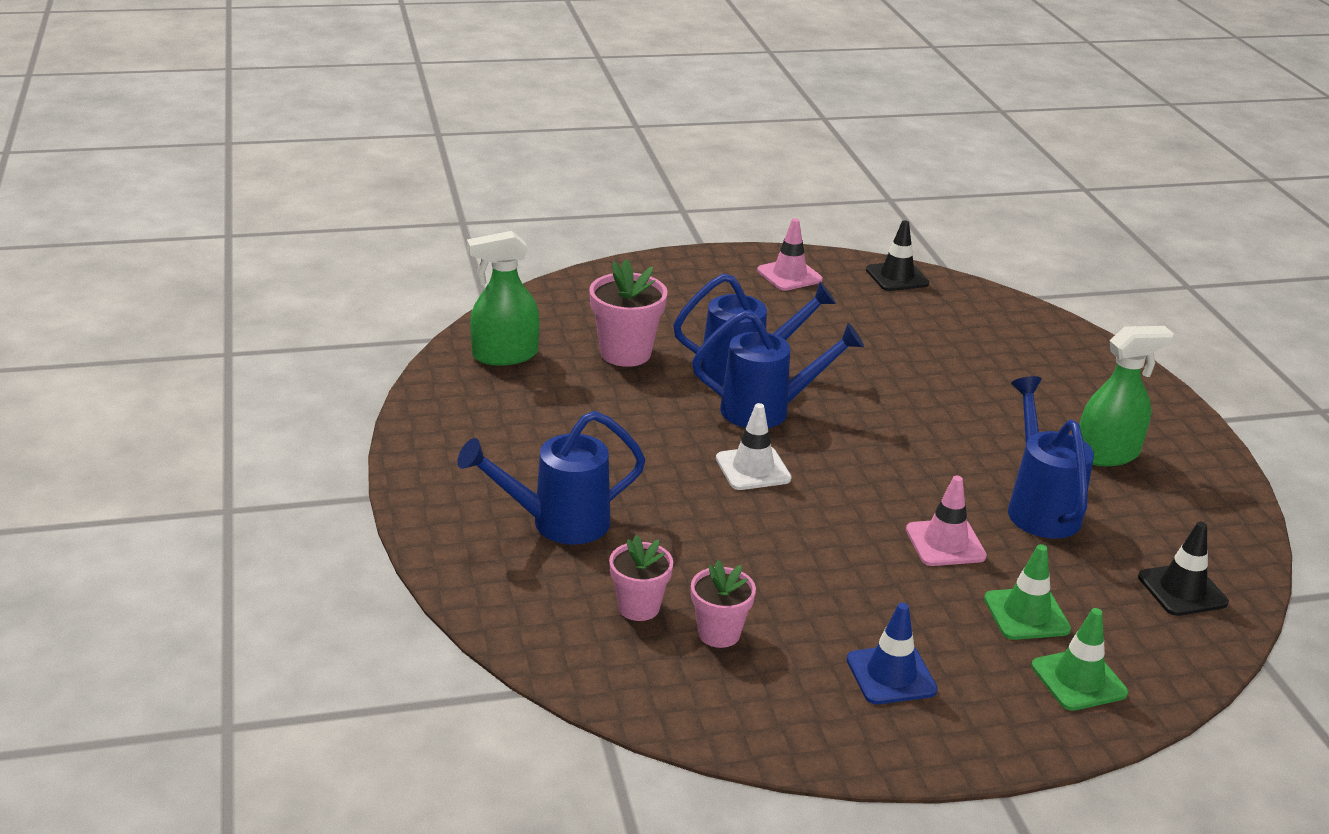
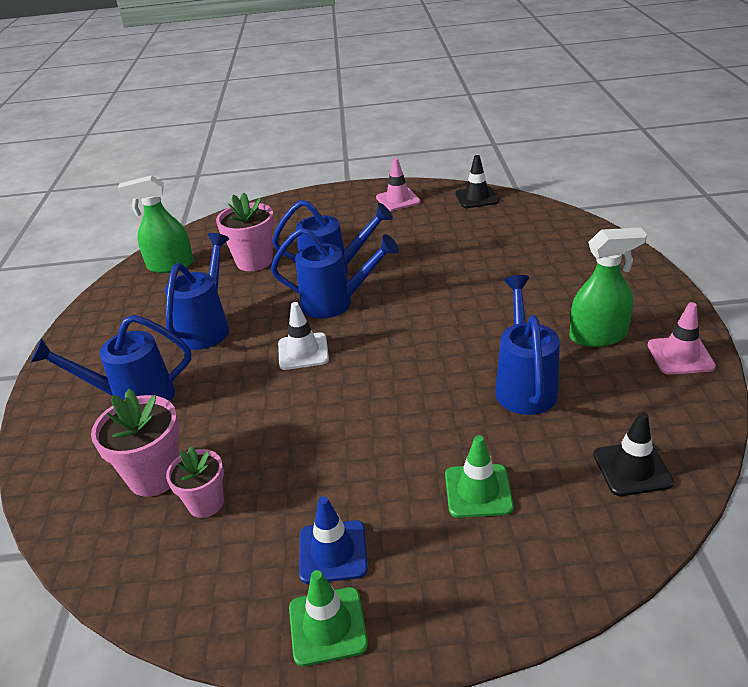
camera: 15 degrees right, 5 degrees up
pink flower pot [609,535,673,621] -> pink flower pot [91,389,180,497], size x1.54
pink traffic cone [906,476,987,566] -> pink traffic cone moved to [648,302,716,375]
green traffic cone [1031,608,1128,711] -> green traffic cone moved to [289,570,368,666]
none -> blue watering can [165,233,229,350]

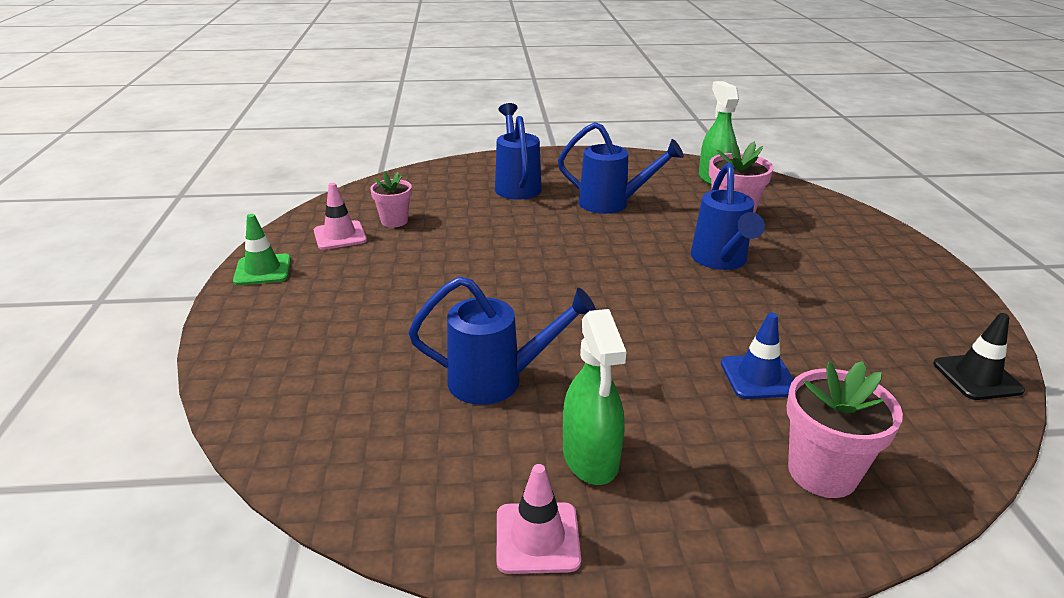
camera: 85 degrees right, 5 degrees down
pink flower pot [91,389,180,497] -> pink flower pot moved to [787,361,903,498]
blue watering can [271,228,399,319] -> none
white traffic cone [278,302,329,370] -> none
blue traffic cone [299,496,368,584] -> blue traffic cone moved to [721,313,794,399]
pink traffic cone [376,158,421,211] -> pink traffic cone moved to [314,183,367,250]
green traffic cone [445,435,514,518] -> none
black traffic cone [593,412,674,496] -> none

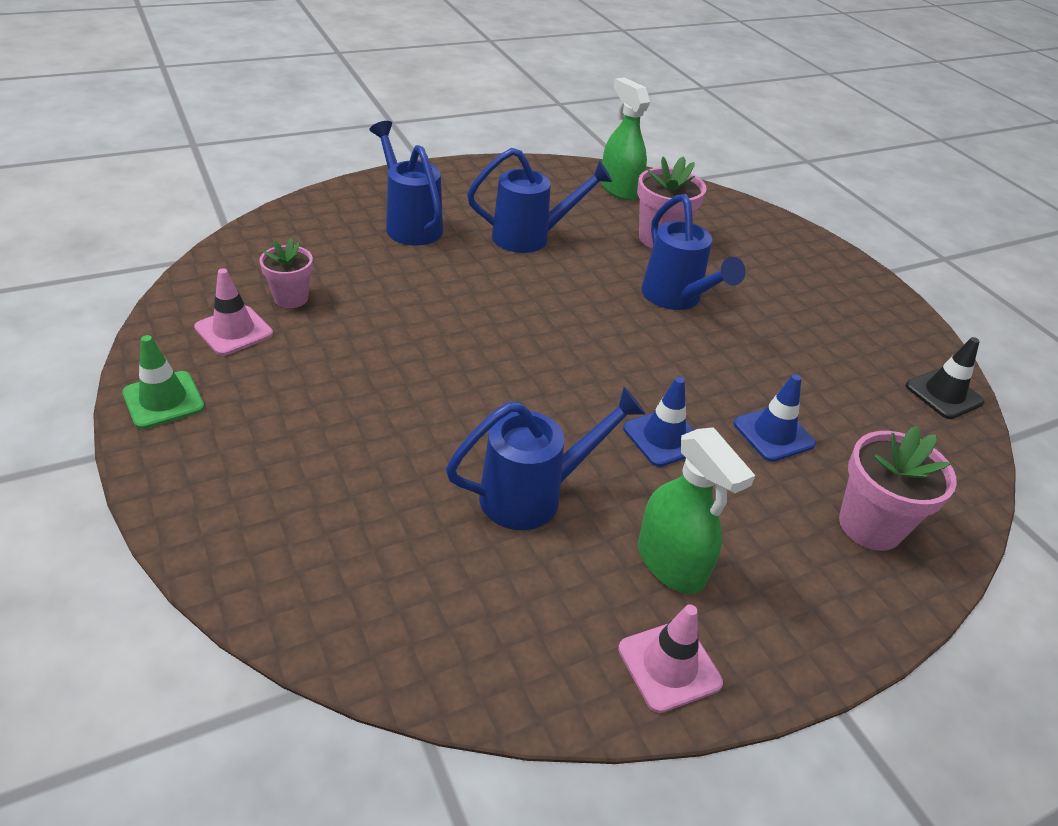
camera: 25 degrees left, 10 degrees up
none -> blue traffic cone [623,377,694,467]

